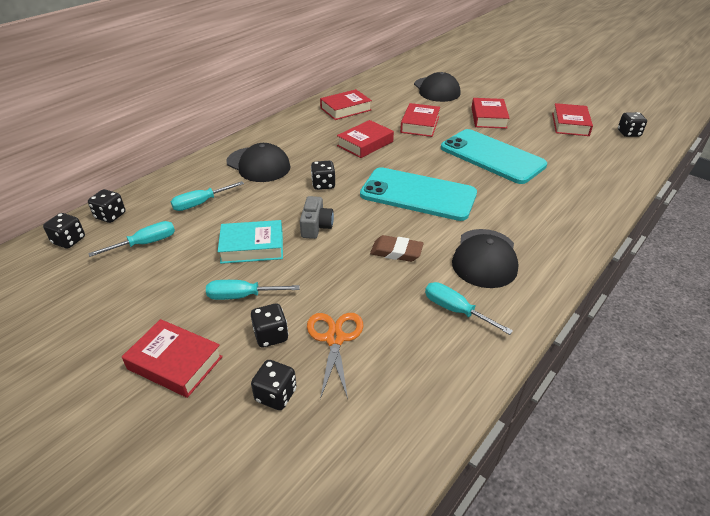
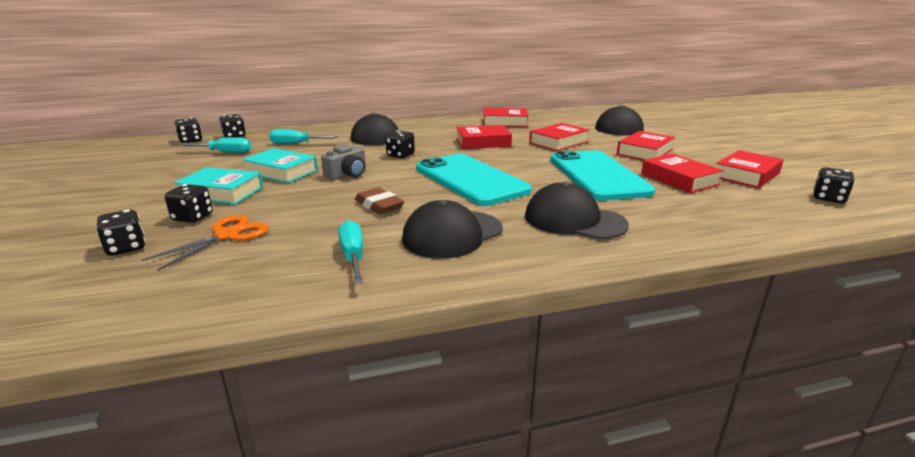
camera: 35 degrees right, 15 degrees down
red book [122,319,223,398] -> red book moved to [641,154,724,193]
turquoise screwdriver [206,280,300,300] -> turquoise book [174,167,263,205]
none -> black cap [525,182,629,240]

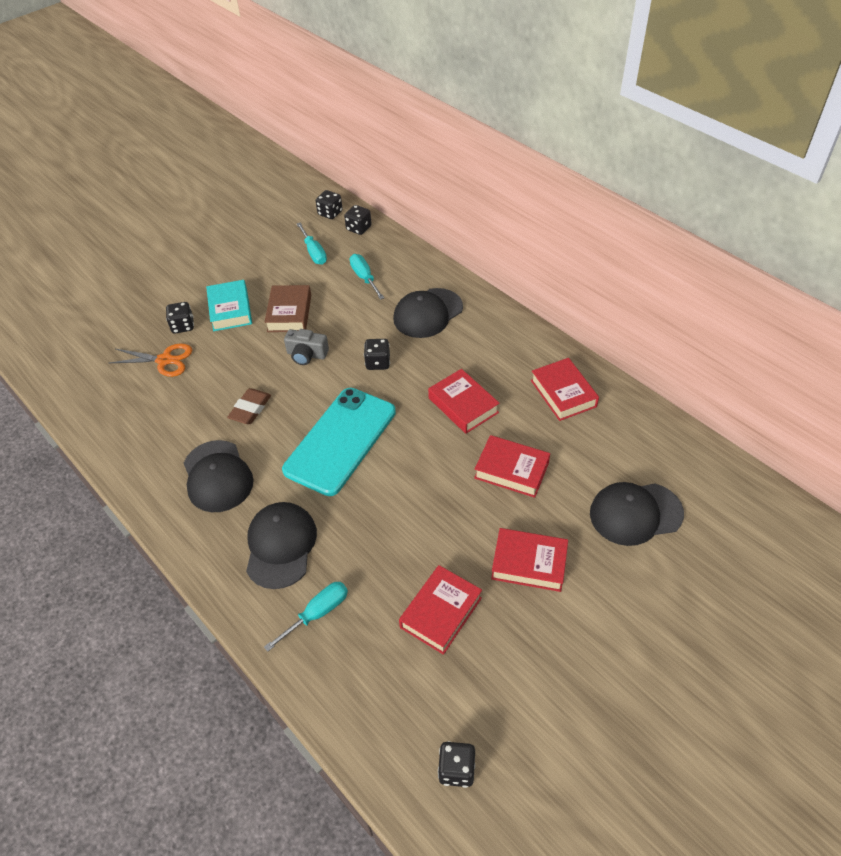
camera: 65 degrees right, 25 degrees up
black dice [96,210,145,256] -> none
turquoise book [242,148,318,183] -> brown book [264,285,311,332]
turquoise screwdriver [338,220,363,284] -> turquoise screwdriver moved to [264,582,348,652]
black cap [402,200,503,259] -> black cap turned 135 degrees counterclockwise [184,440,254,512]
turquoise phone [550,150,655,200] -> none
red book [716,150,784,188] -> none

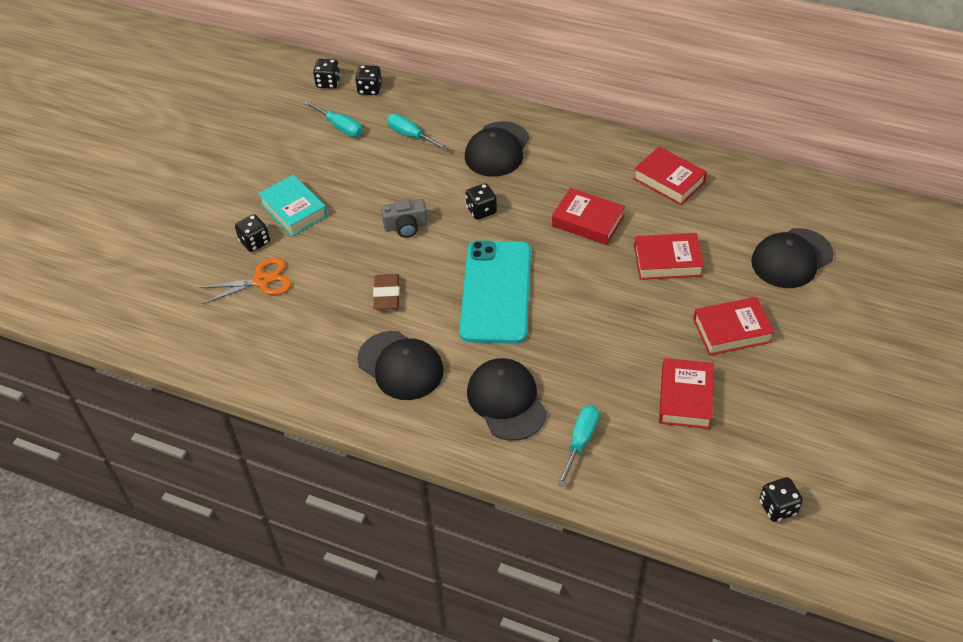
camera: 25 degrees left, 0 degrees up
brown book [264,285,311,332] -> none

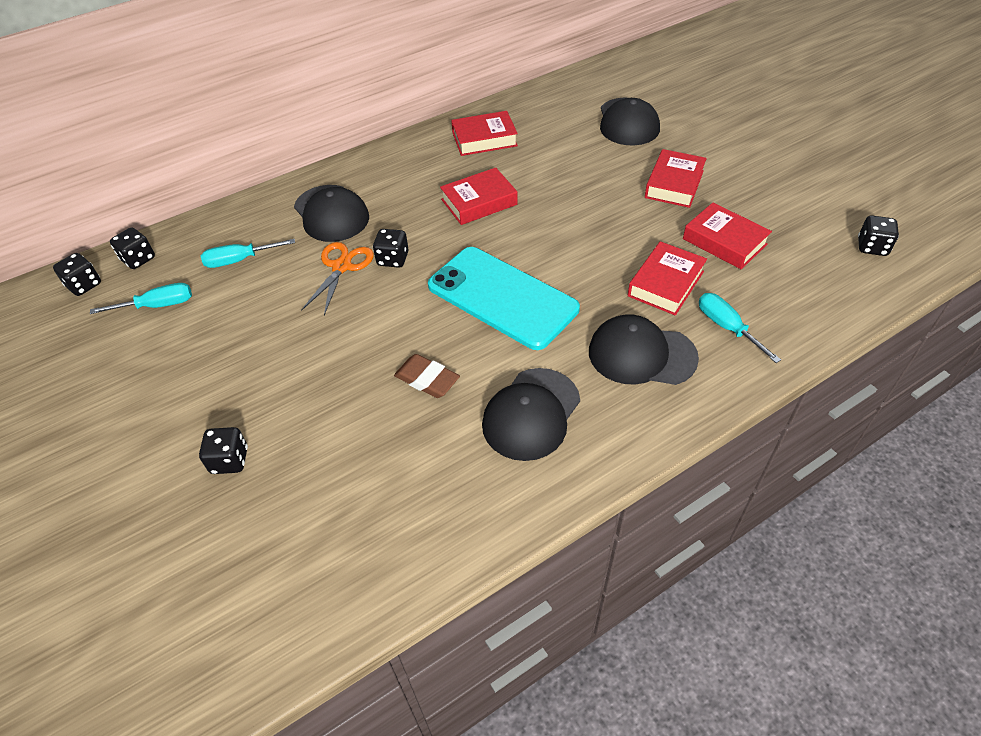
camera: 55 degrees left, 0 degrees up
orange scissors [198,257,292,304] -> orange scissors moved to [301,242,374,315]
turquoise book [258,175,328,236] -> none
black cap [357,331,444,400] -> black cap turned 135 degrees clockwise [482,368,580,461]
grey camera [381,199,428,238] -> none
red book [634,233,704,280] -> red book moved to [628,241,707,315]

